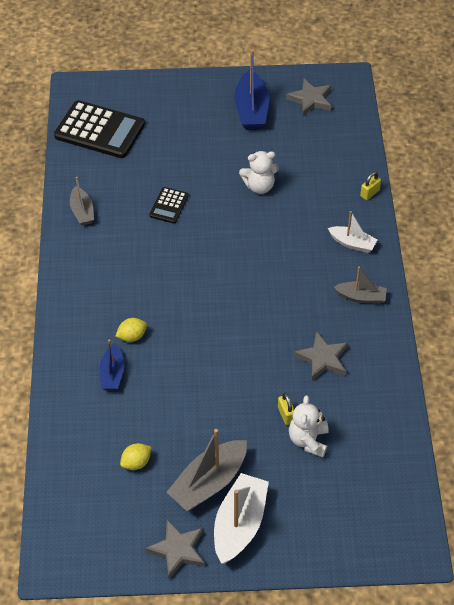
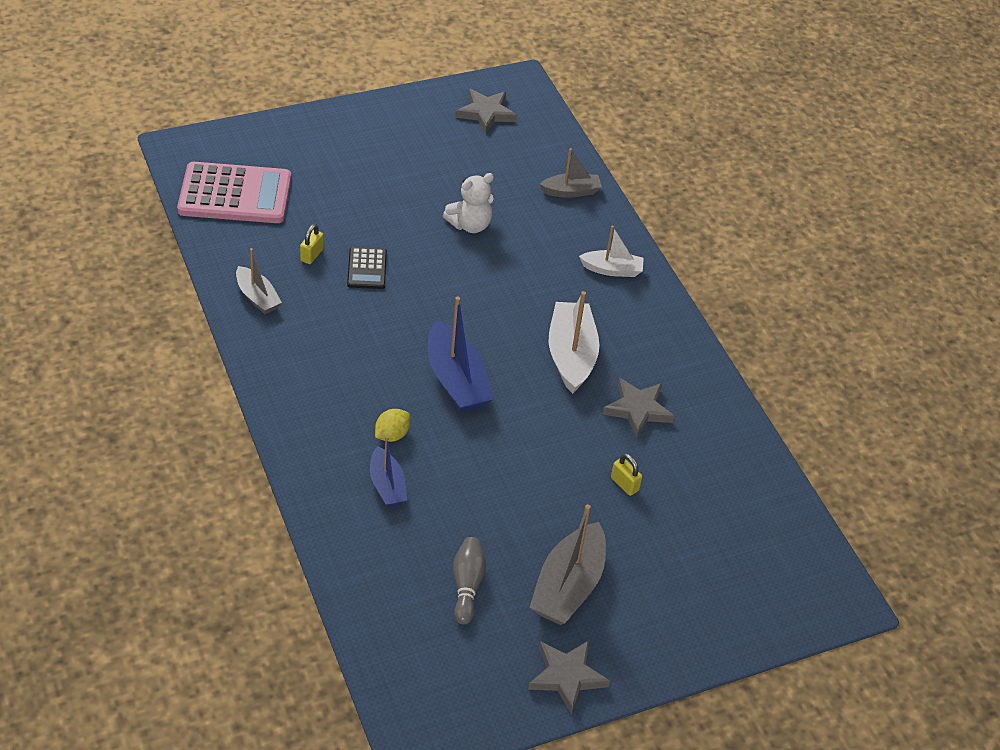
camera: 25 degrees left, 5 degrees down
black calculator [54,100,145,158] -> pink calculator [177,162,291,223]
yellow lemon [120,443,152,470] -> grey bowling pin [453,537,486,625]
white boat [214,473,269,564] -> white boat moved to [548,291,600,394]
blue boat [234,50,269,130] -> blue boat moved to [428,297,493,413]
white teddy bear [289,395,329,457] -> none
grey boat [334,266,387,304] -> grey boat moved to [540,148,602,198]
yellow padlock [360,171,381,200] -> yellow padlock moved to [300,224,324,264]

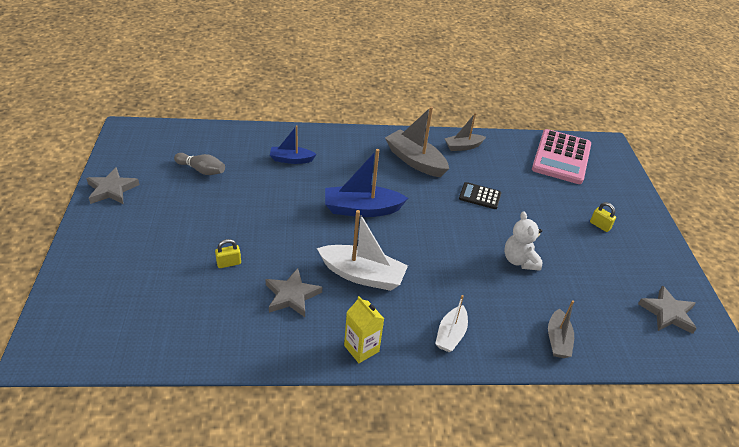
camera: 110 degrees right, 5 degrees down
yellow padlock [300,224,324,264] -> yellow padlock moved to [590,202,616,232]
yellow lemon [375,409,410,442] -> none
grey boat [529,504,606,625] -> grey boat moved to [385,106,449,177]
none -> yellow carton [344,296,384,363]

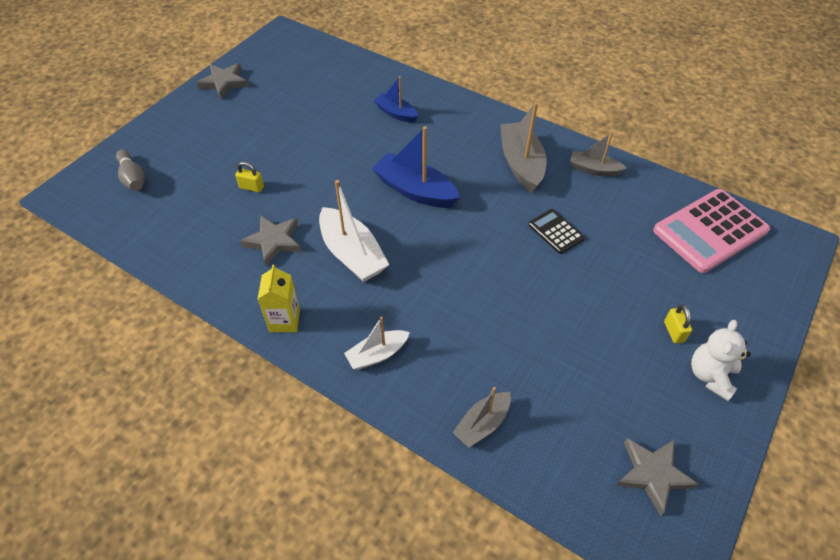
camera: 40 degrees right, 10 degrees up
grey bowling pin [174,153,225,175] -> grey bowling pin moved to [116,150,145,191]
white teddy bear [504,212,542,271] -> white teddy bear moved to [691,320,751,401]

